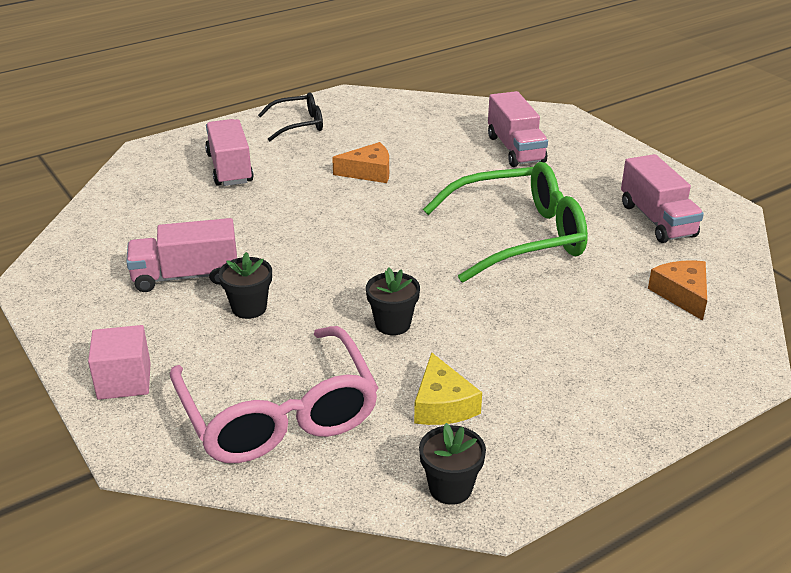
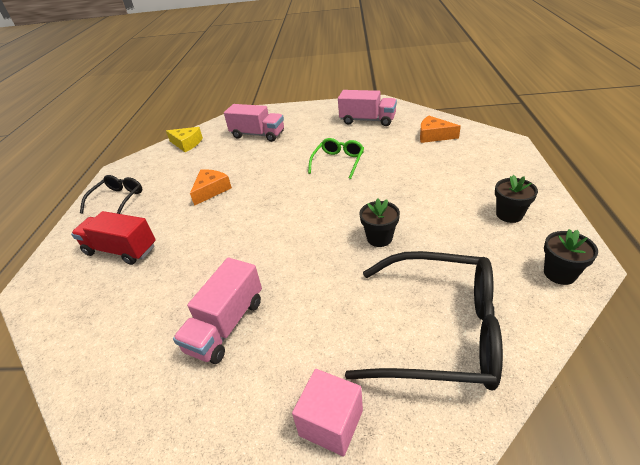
camera: 50 degrees left, 5 degrees up
pink glasses [170,326,378,463] -> black glasses [345,251,503,390]
pink truck [205,119,254,186] -> red truck [71,211,156,265]
black flower pot [219,252,272,319] -> black flower pot moved to [495,175,538,223]
yellow cheese [414,352,482,425] -> yellow cheese moved to [166,127,203,152]
green glasses [423,162,588,283] -> green glasses [308,138,364,179], size x0.53

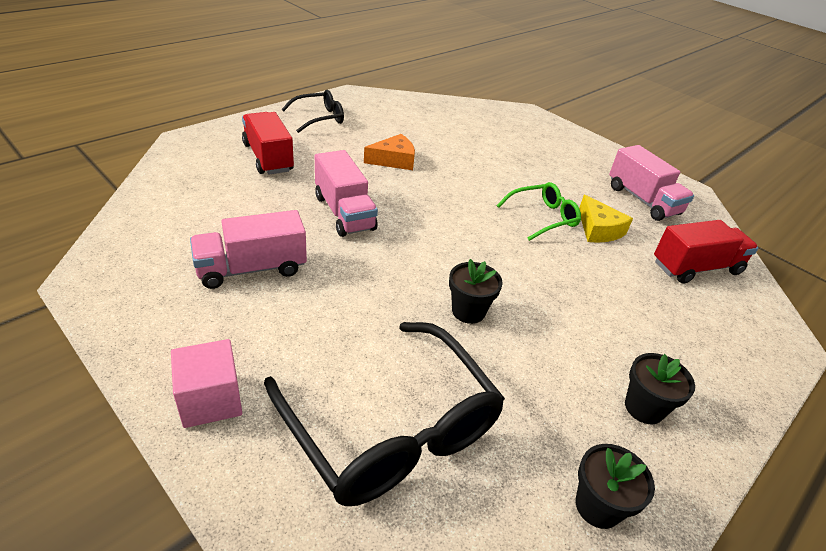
camera: 35 degrees right, 0 degrees up
yellow cheese [166,127,203,152] -> yellow cheese moved to [579,195,633,243]
pink truck [224,104,284,142] -> pink truck moved to [315,150,378,237]
orange cheese [420,116,461,143] -> red truck [654,220,758,284]

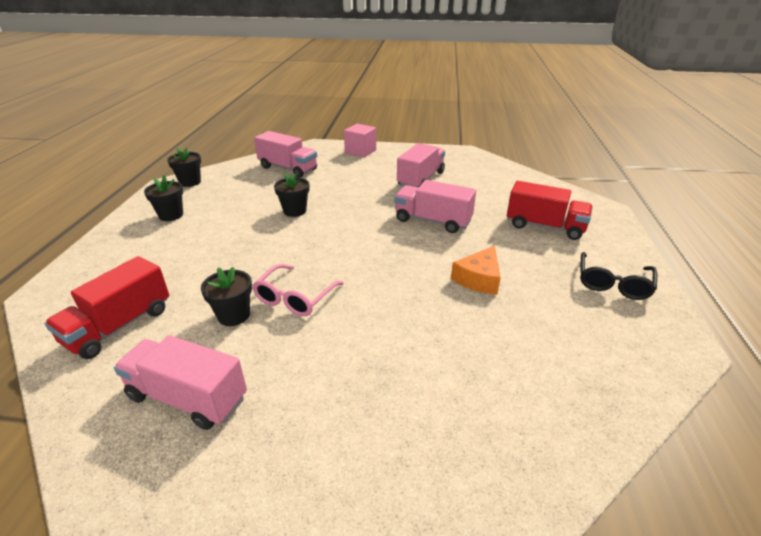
camera: 145 degrees right, 5 degrees down
black glasses [264,322,505,506] -> pink truck [254,131,317,178]
green glasses [497,182,581,241] -> pink glasses [252,264,344,316]
yellow cheese [579,195,633,243] -> black flower pot [201,267,252,326]

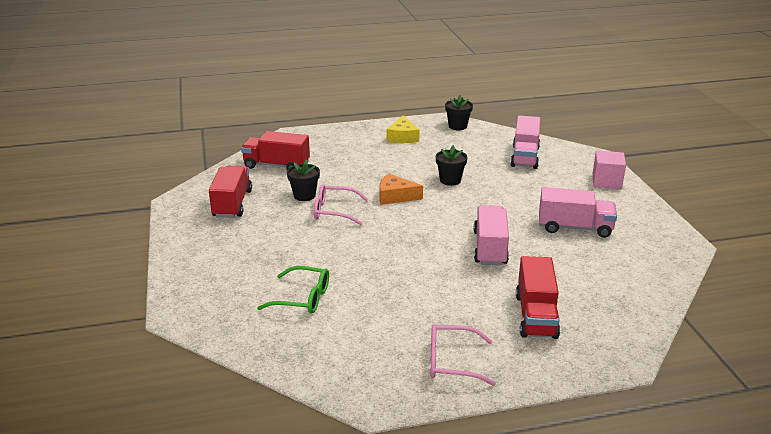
camera: 70 degrees right, 5 degrees down
pink truck [114,335,247,430] -> red truck [209,166,252,218]
black flower pot [144,175,183,221] -> yellow cheese [386,116,420,143]
orange cheese [451,246,500,295] -> orange cheese moved to [379,173,423,205]
black glasses [580,252,657,300] -> pink glasses [431,324,496,386]
none -> green glasses [257,266,329,314]

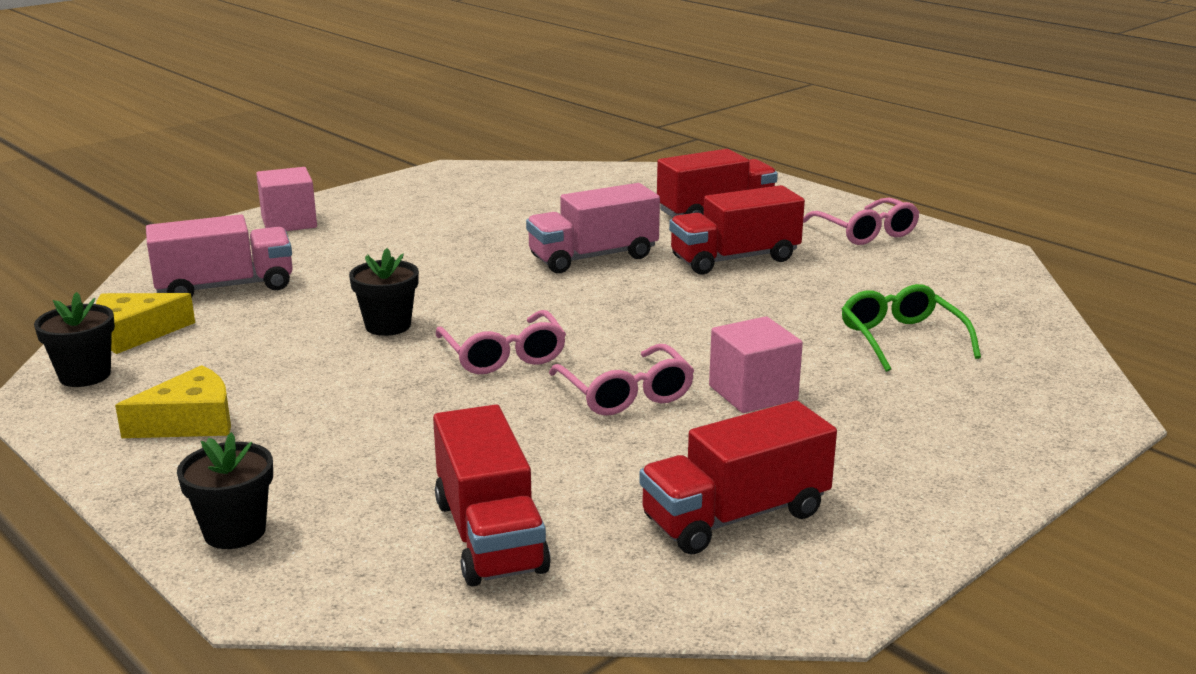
camera: 120 degrees left, 5 degrees down
black flower pot [287,159,320,201] -> black flower pot moved to [177,432,273,549]
orange cheese [379,173,423,205] -> pink glasses [436,310,566,374]
pink truck [539,187,617,238] -> none
none -> yellow cheese [96,293,195,354]
none -> red truck [669,185,805,274]
none -> pink cube [709,316,803,413]

